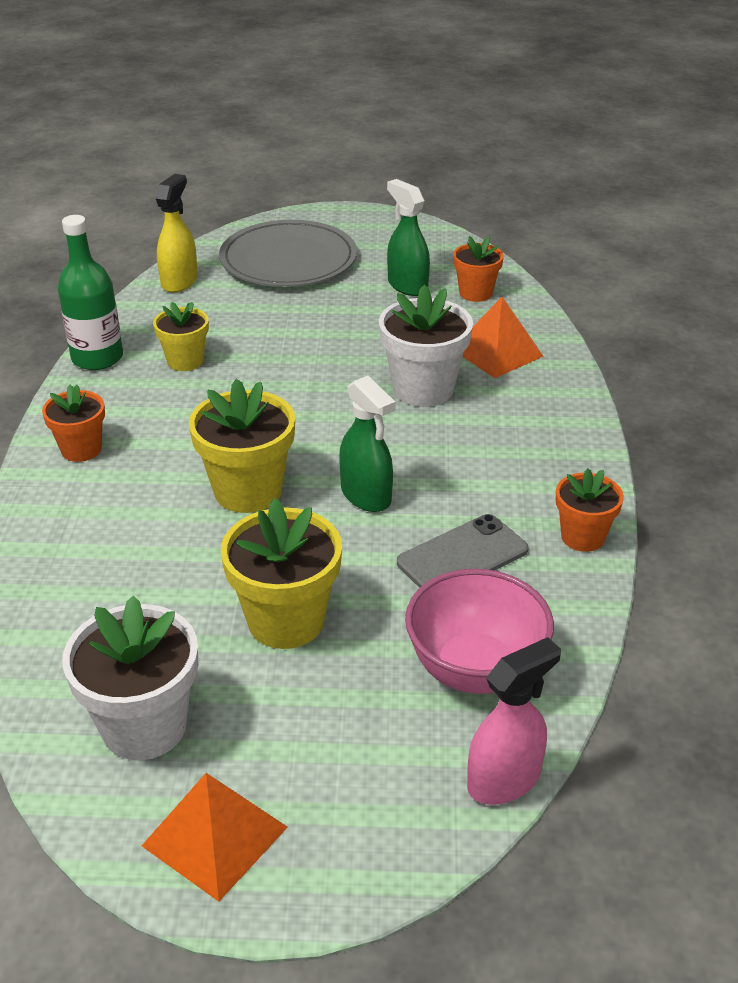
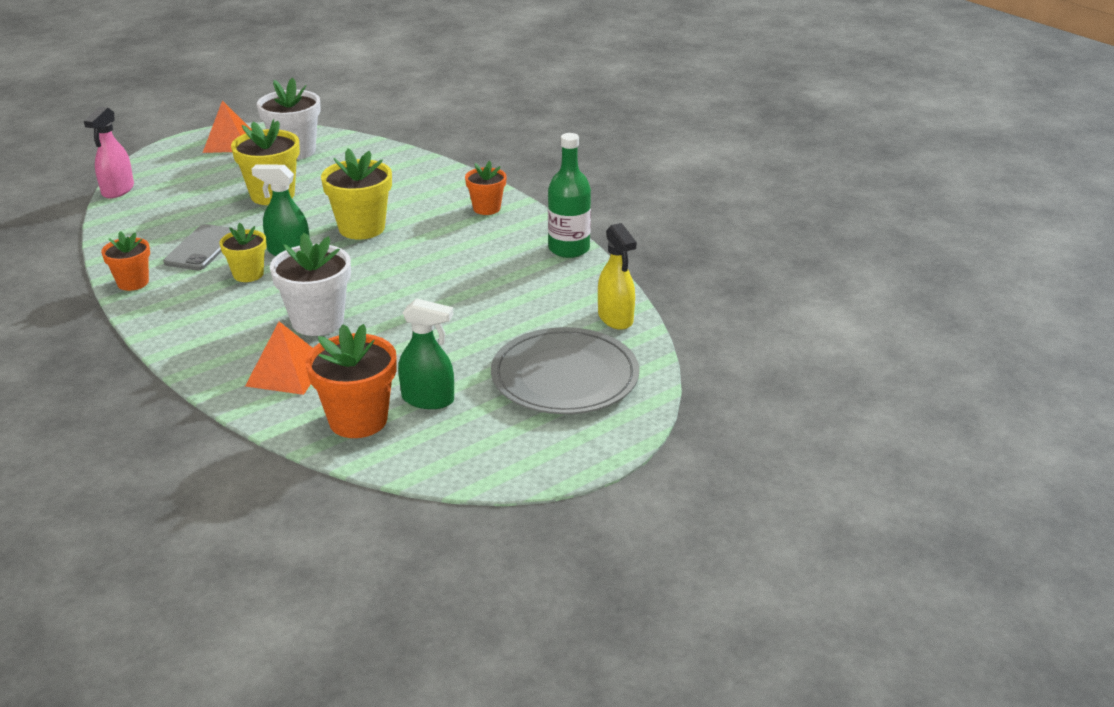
camera: 140 degrees right, 5 degrees down
yellow flower pot [153,302,209,371] -> yellow flower pot moved to [220,223,267,282]
pink bowl [405,569,554,694] -> none
orange flower pot [453,236,504,302] -> orange flower pot [306,324,396,438], size x1.63

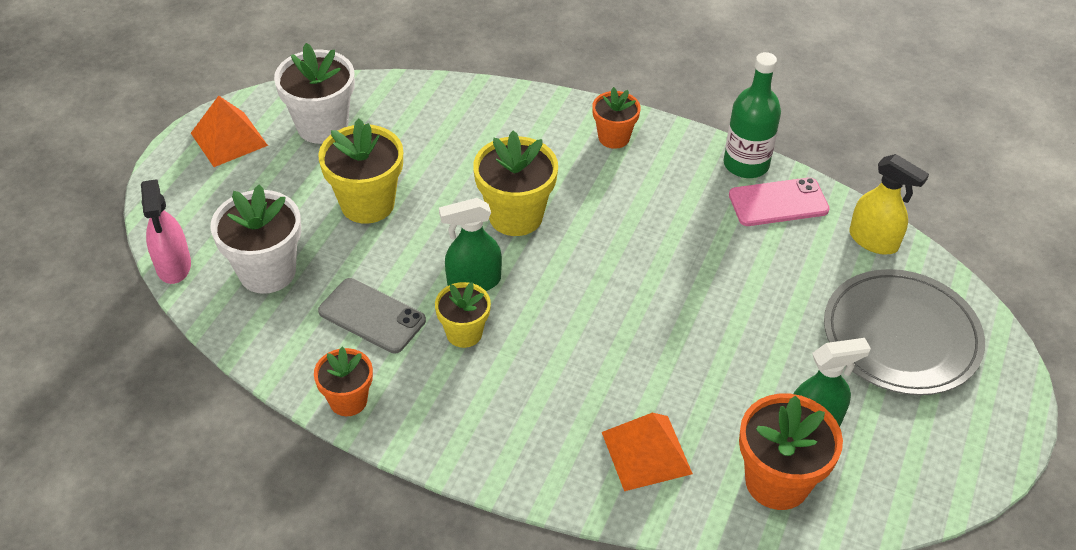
camera: 30 degrees left, 15 degrees up
grey phone [163,224,237,270] -> grey phone turned 45 degrees counterclockwise [318,278,426,353]
white flower pot [270,233,351,336] -> white flower pot moved to [210,185,301,294]
none -> pink phone [729,178,830,226]

